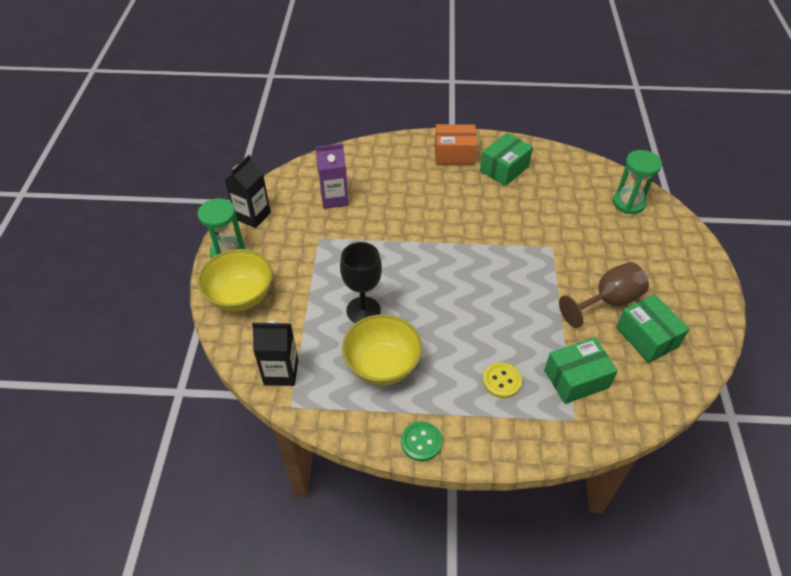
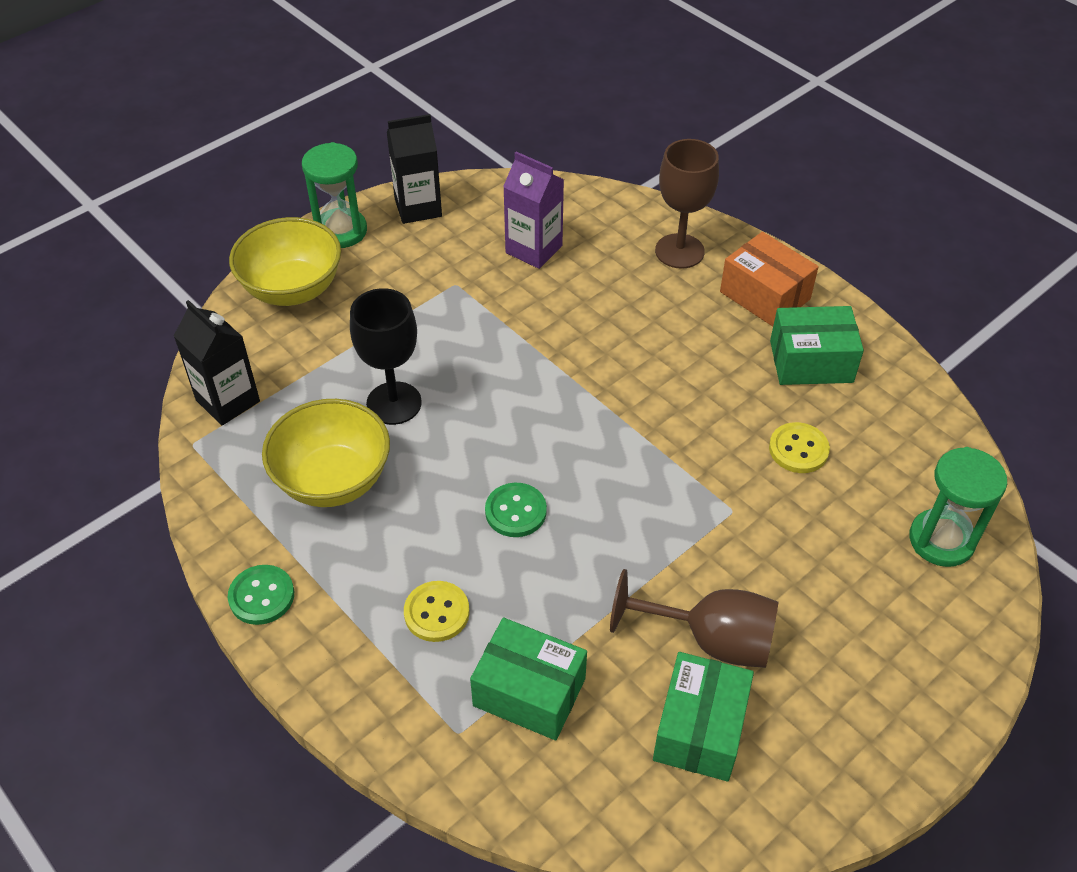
camera: 45 degrees right, 0 degrees up
none -> green button [485,483,547,537]
none -> brown goblet [655,139,719,269]
none -> yellow button [769,422,830,473]

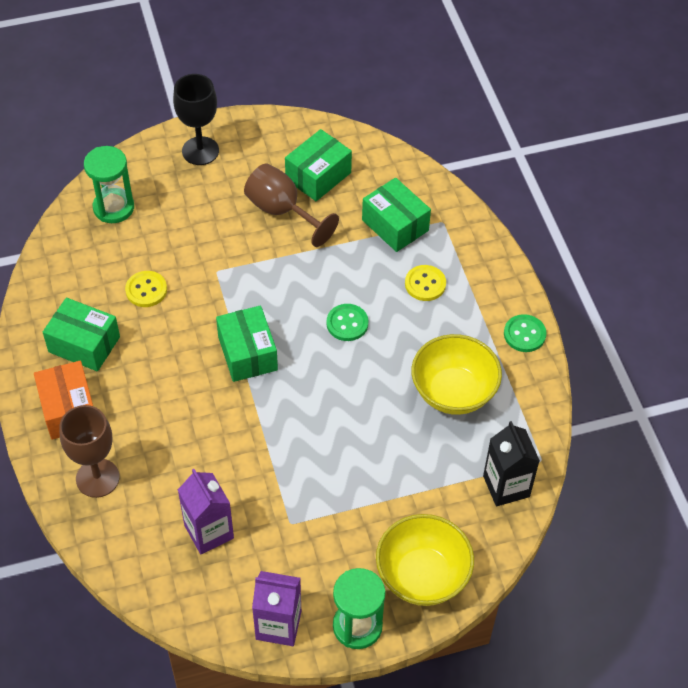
camera: 155 degrees left, 5 degrees up
black goblet [350,288,422,425] -> black goblet moved to [173,74,219,165]
black carton [387,114,442,224] -> purple carton [252,571,301,646]
none -> green box [216,305,278,382]

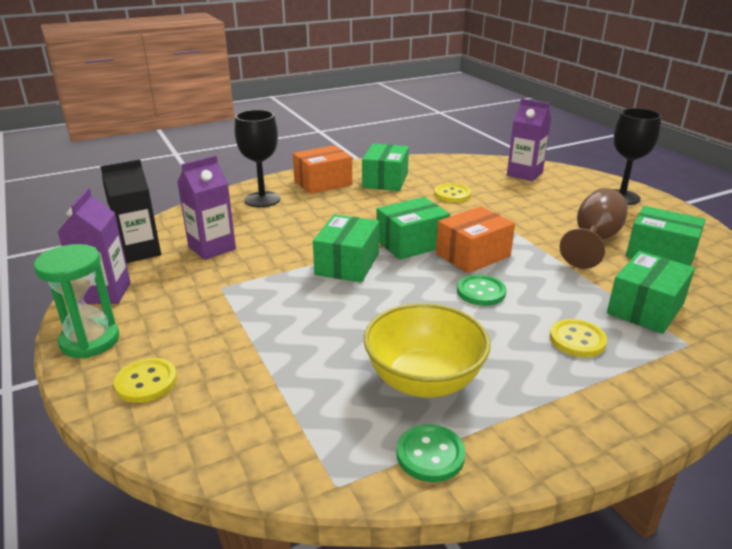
camera: 80 degrees right, 25 degrees down
brown goblet [59,405,120,498] -> black goblet [235,110,280,207]
green hourglass [84,146,134,223] -> purple carton [507,99,551,181]
yellow bowl [376,514,474,606] -> yellow button [114,358,177,403]
black carton [483,421,540,506] -> black carton moved to [101,159,161,263]
green button [504,314,547,352] -> green button moved to [396,424,465,482]
none -> green box [313,215,379,283]
none -> orange box [436,206,515,273]

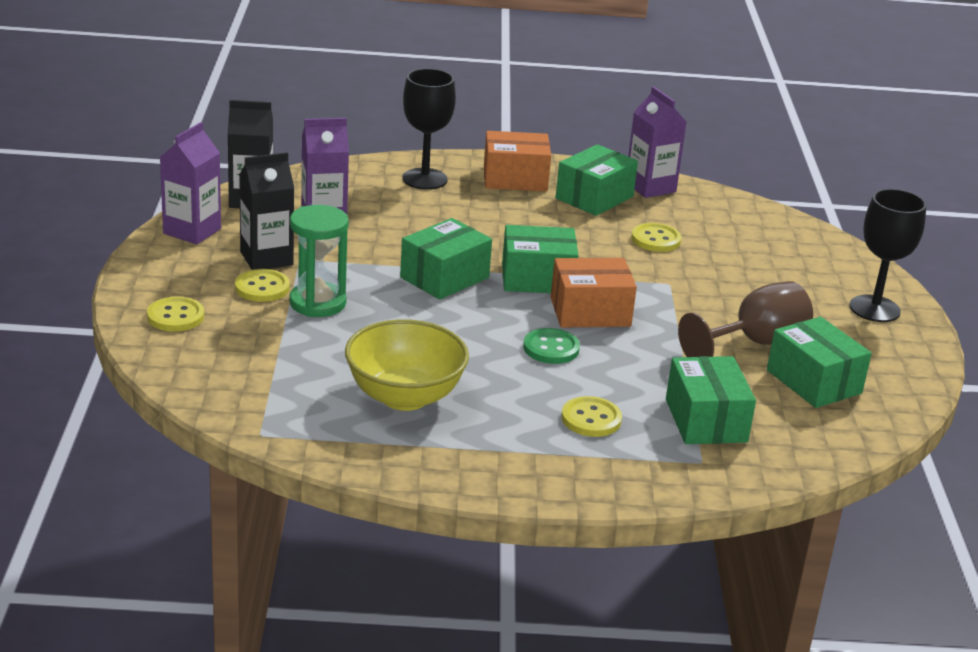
camera: 25 degrees right, 0 degrees up
green hourglass [34,244,119,358] -> green hourglass moved to [290,205,349,317]
green button [396,424,465,482] -> none
purple carton [507,99,551,181] -> purple carton moved to [628,86,687,198]
green box [607,251,695,334] -> green box turned 75 degrees counterclockwise [666,356,756,444]
none -> yellow button [235,269,290,302]
none -> black carton [239,152,294,270]

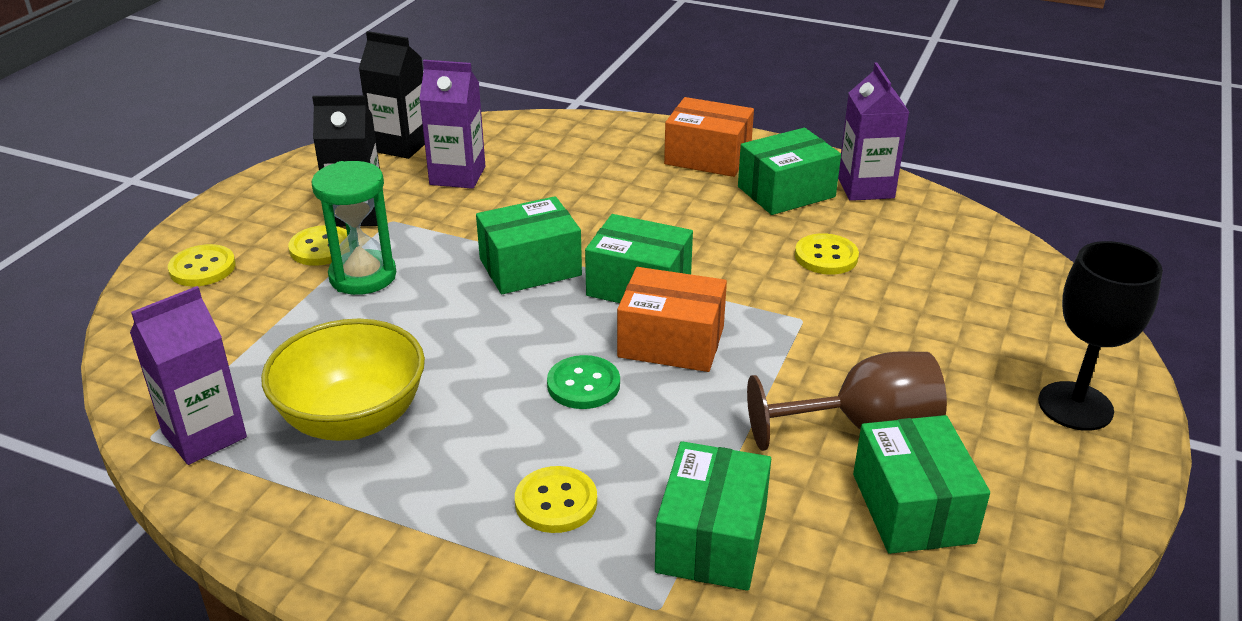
camera: 25 degrees right, 5 degrees up
purple carton [160,122,221,245] -> purple carton moved to [130,286,247,465]
black goblet [402,68,456,190] -> none

